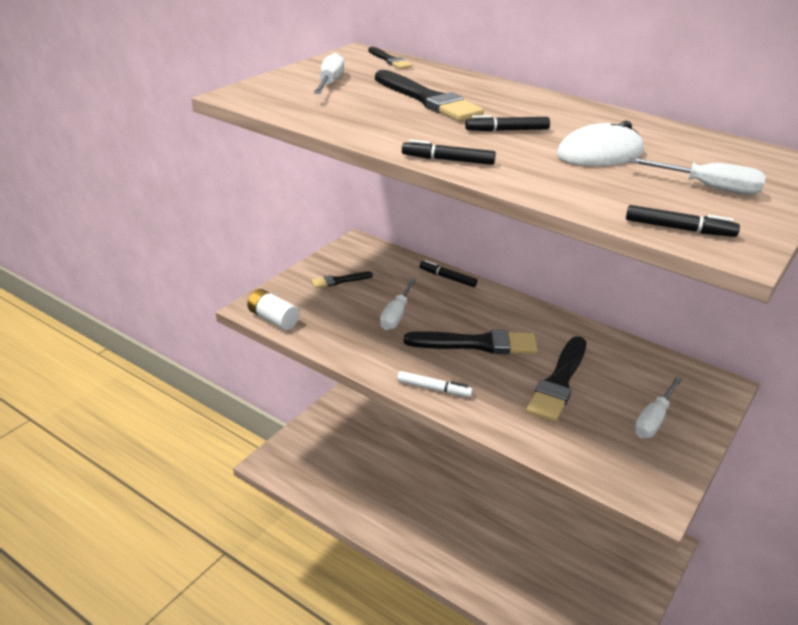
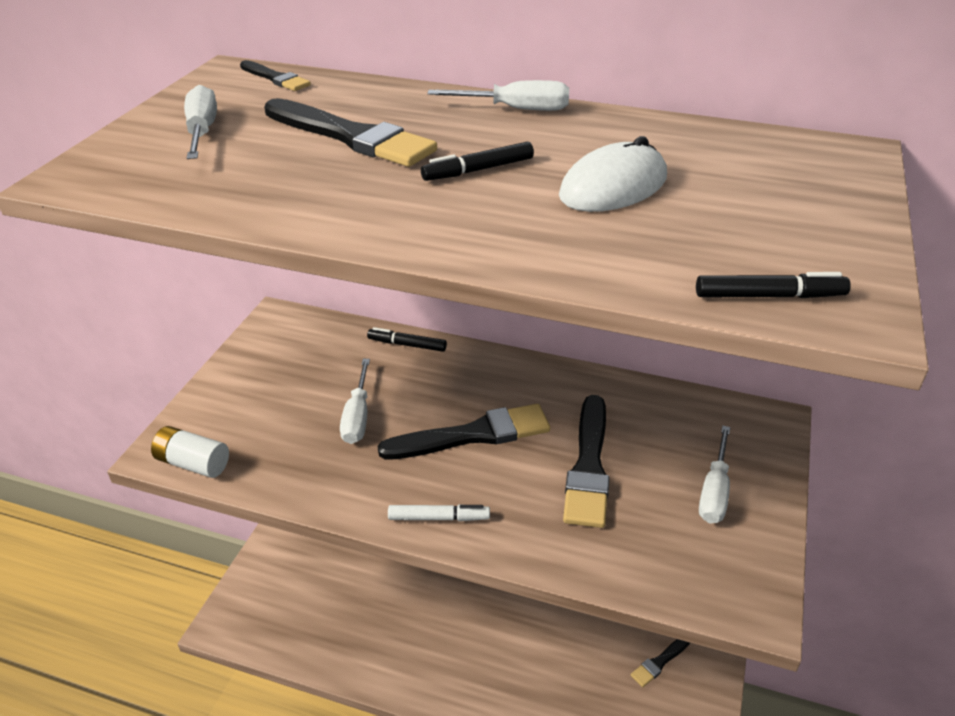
camera: 15 degrees left, 5 degrees up
black brush [311,271,373,288] -> black brush moved to [631,639,690,687]
black marker [402,139,496,165] -> none
white screwdriver [628,158,766,194] -> white screwdriver moved to [427,80,569,111]

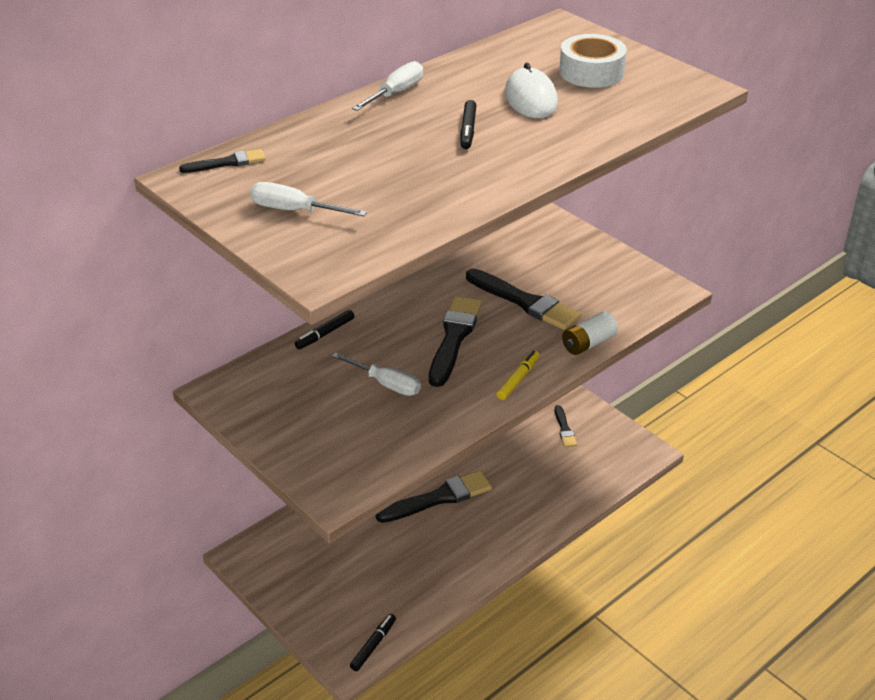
camera: 60 degrees left, 0 degrees up
white battery [151,426,229,478] -> white battery moved to [562,311,618,355]
black brush [264,98,437,167] -> black brush moved to [375,470,492,523]
white marker [388,504,490,521] -> yellow marker [496,351,540,400]
black marker [696,272,851,298] -> black marker moved to [350,614,396,671]
white screwdriver [699,426,730,524] -> none
none -> white tape [559,34,627,88]

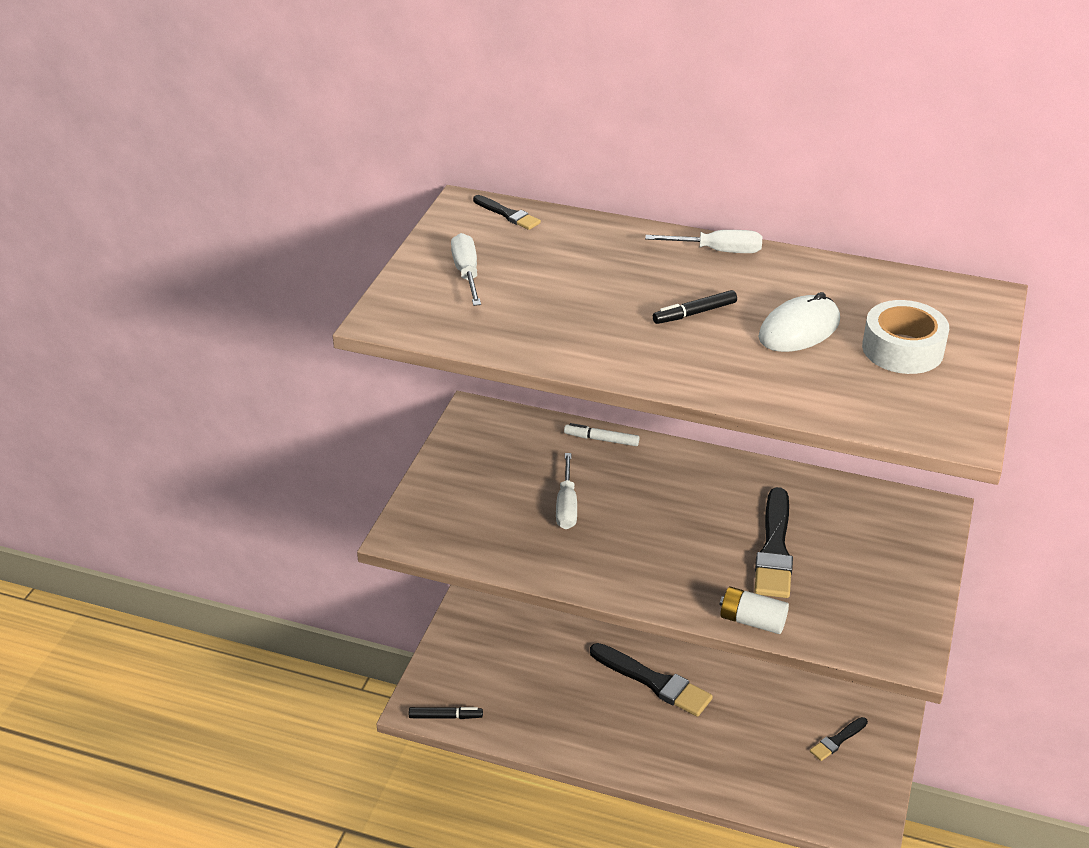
camera: 60 degrees right, 0 degrees up
black marker [295,310,354,349] -> white marker [564,423,639,446]
black brush [429,296,482,387] -> none
yellow marker [496,351,540,400] -> none

